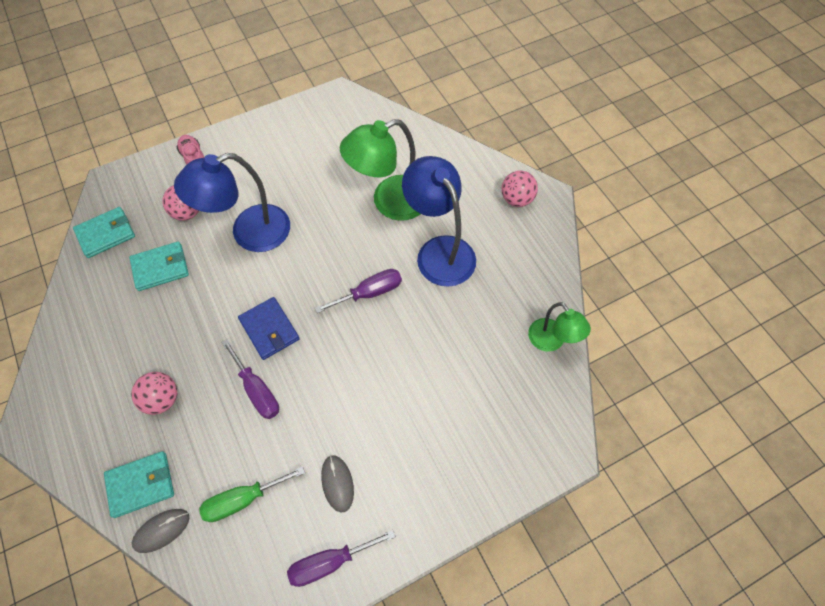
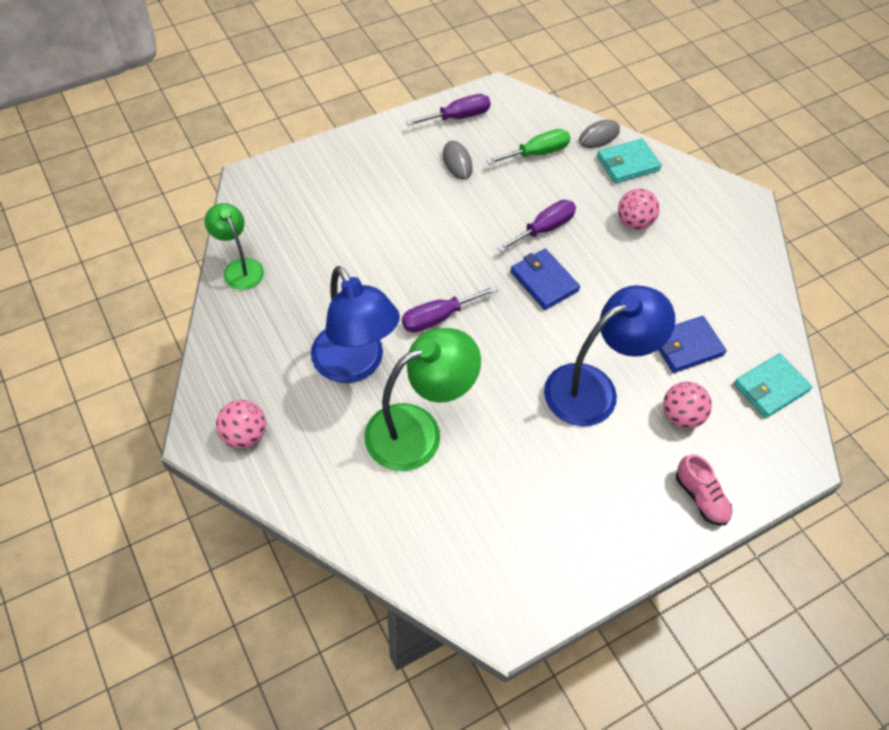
camera: 175 degrees right, 5 degrees down
turquoise wallet [129,241,189,291] -> blue wallet [659,316,727,373]
purple screwdriver [221,339,279,419] -> purple screwdriver turned 90 degrees clockwise [497,200,576,252]

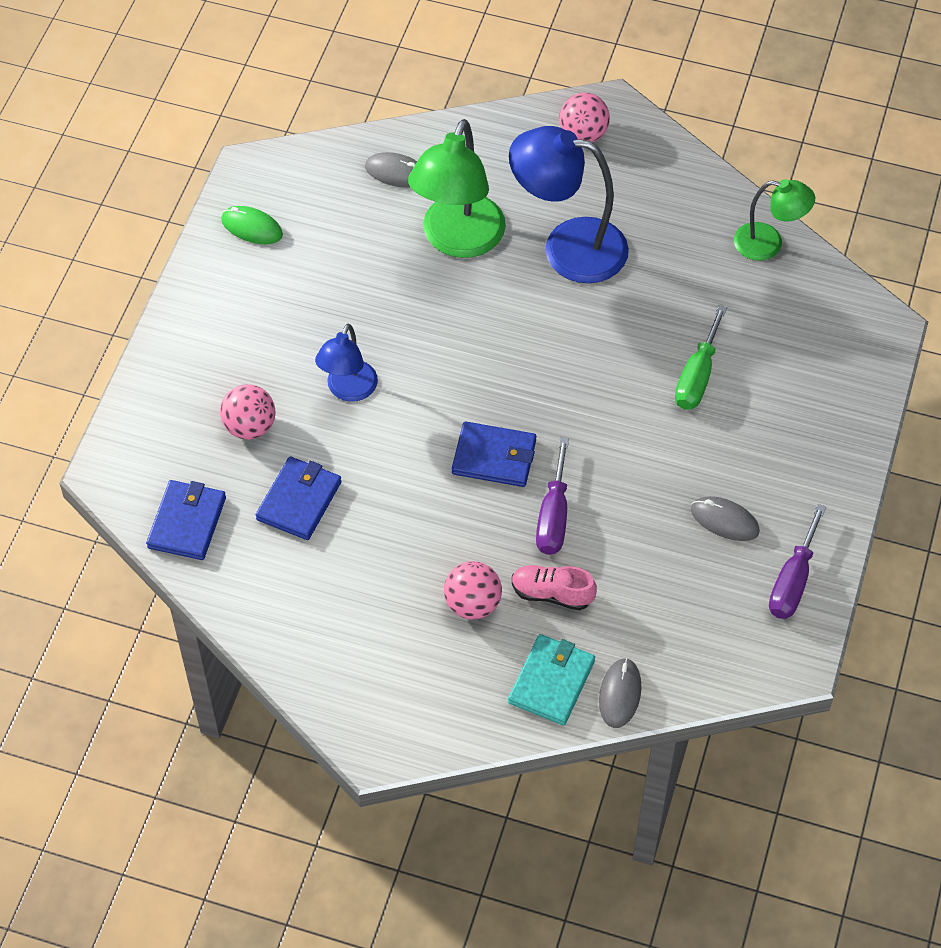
camera: 140 degrees right, 0 degrees up
purple screwdriver [402,285,498,333] -> none
green screwdriver [486,129,570,165] -> green screwdriver moved to [675,305,727,410]
blue lamp [544,285,675,426] -> blue lamp [315,323,378,402], size x0.58
pink shoe [676,454,732,526] -> pink shoe moved to [512,565,597,610]
turquoise wallet [734,353,812,418] -> blue wallet [146,480,226,560]
none -> green mouse [221,206,283,244]
none -> grey mouse [365,152,417,188]

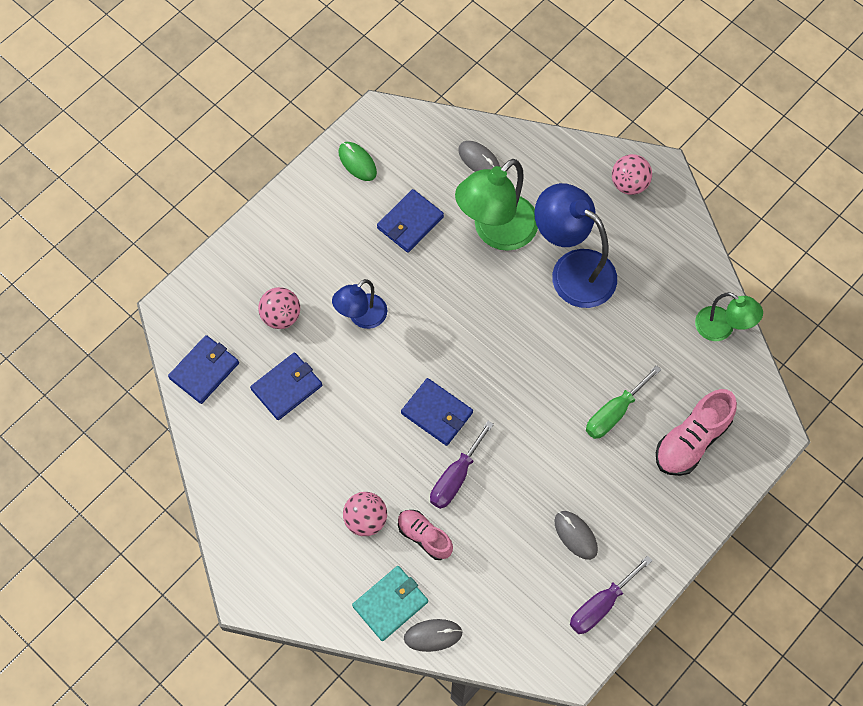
camera: 25 degrees right, 10 degrees up
grey mouse [599,658,641,728] -> grey mouse turned 45 degrees clockwise [404,619,462,652]
none -> blue wallet [377,189,444,253]
none -> pink shoe [656,389,737,476]

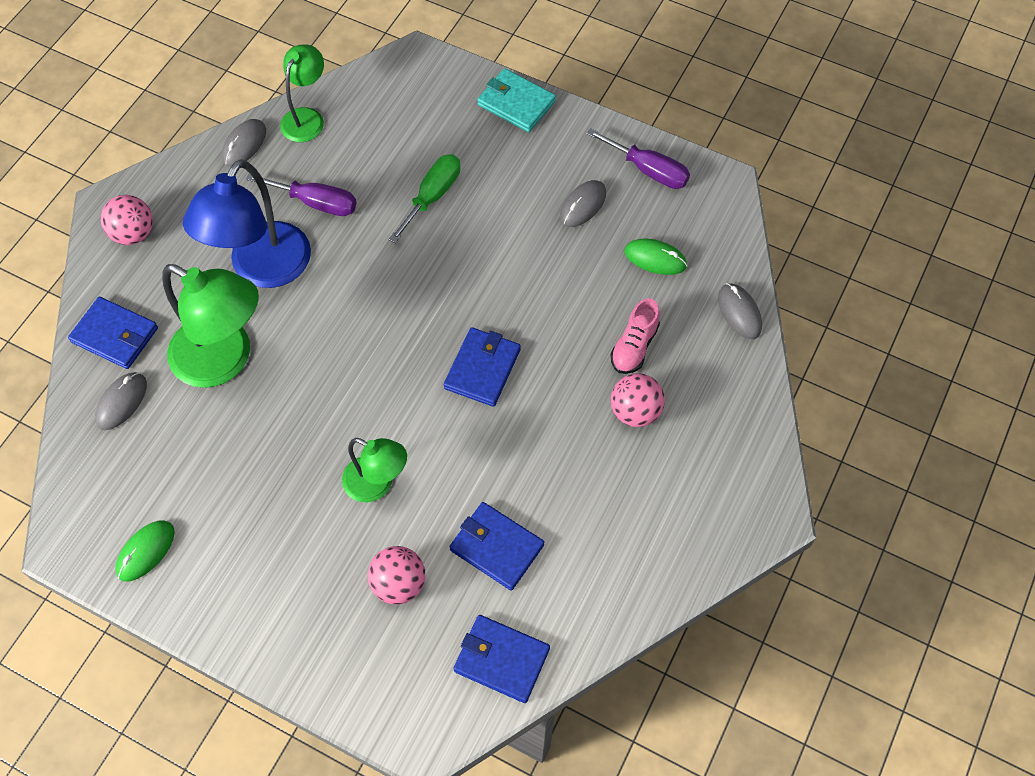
camera: 105 degrees left, 5 degrees down
blue lamp [332,279,387,329] -> green lamp [342,438,407,502]
turquoise wallet [352,566,428,641] -> turquoise wallet moved to [477,68,556,132]
blue wallet [377,189,444,253] -> blue wallet moved to [68,297,158,369]
purple screwdriver [430,421,494,509] -> purple screwdriver moved to [246,173,356,216]
green screwdriver [586,365,661,439] -> green screwdriver turned 90 degrees counterclockwise [388,154,460,243]
pink shoe [656,389,737,476] -> none
none -> grey mouse [222,119,266,167]
none -> green mouse [624,239,687,275]

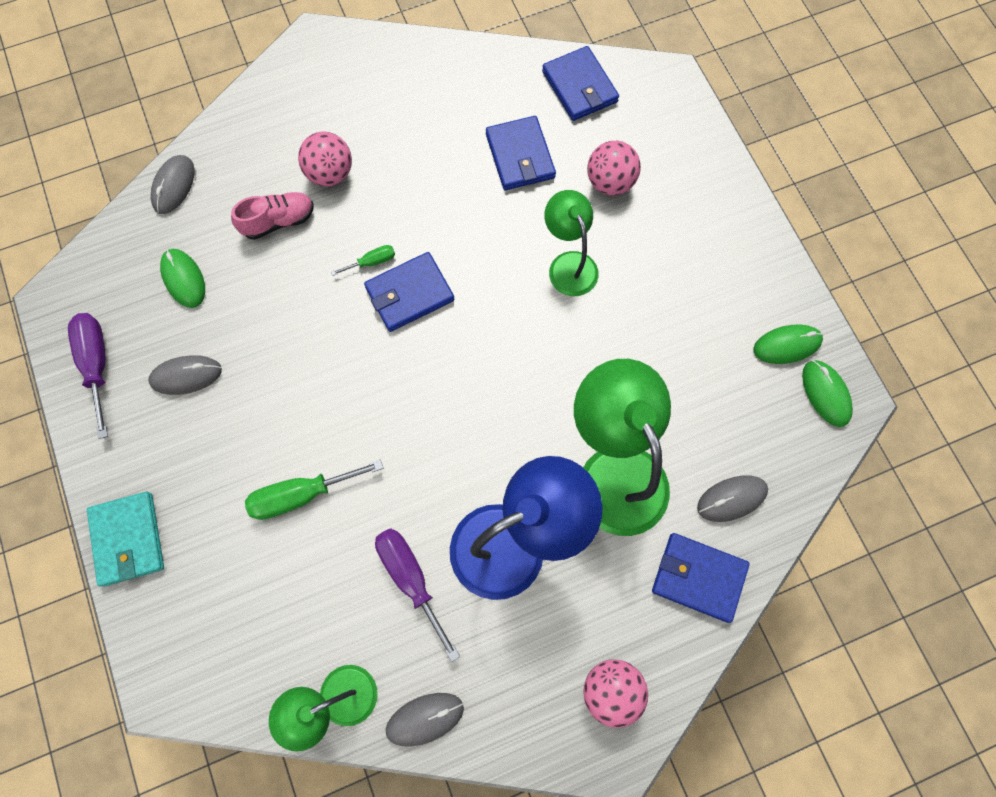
camera: 140 degrees left, 10 degrees up
blue wallet [68,297,158,369] -> blue wallet turned 45 degrees counterclockwise [652,533,750,623]
none -> green screwdriver [331,245,395,276]
none -> green mouse [802,360,853,427]

